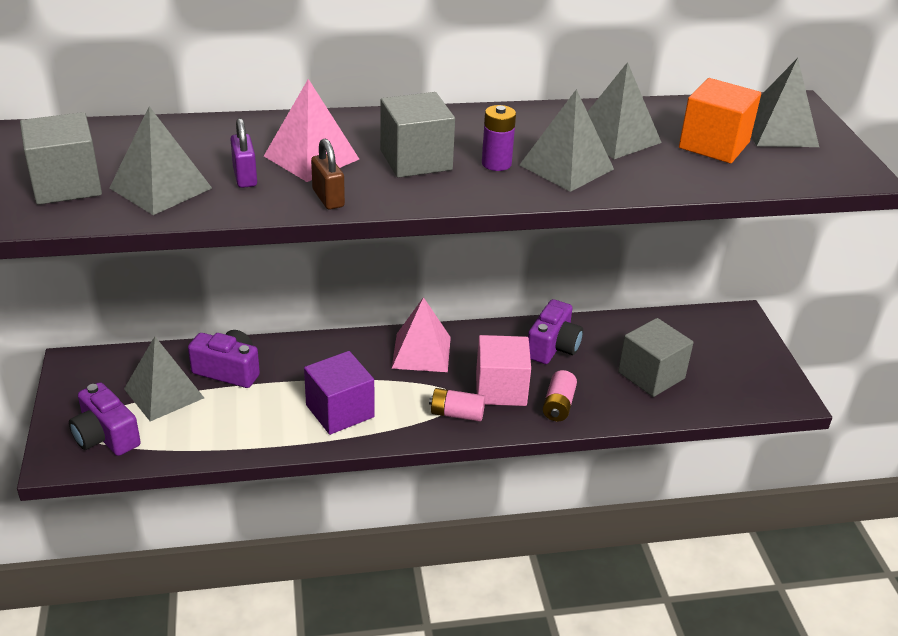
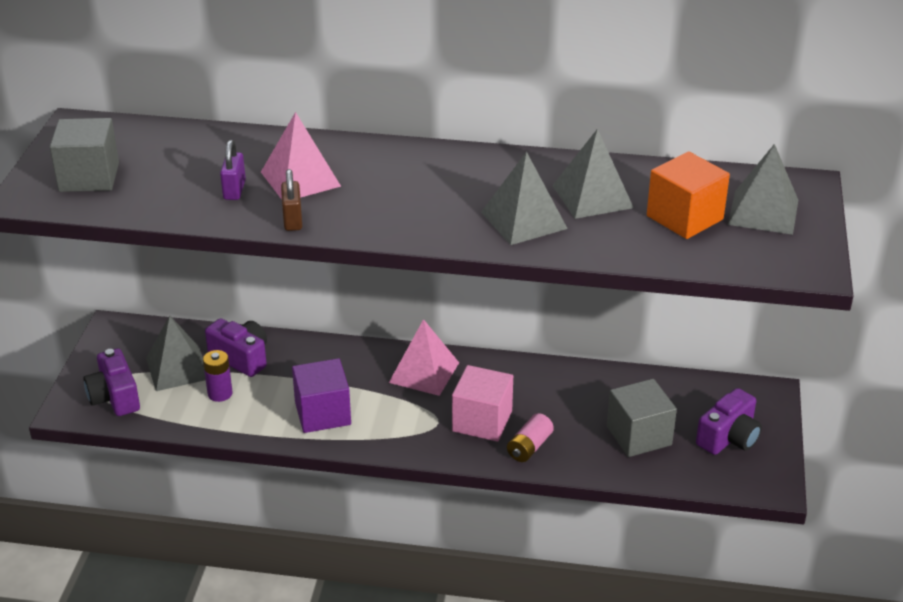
camera: 20 degrees right, 0 degrees up
grey pyramid [109,106,212,215] -> none
grey cube [380,92,455,178] -> none
pink battery [429,388,485,422] -> none
purple battery [482,105,516,171] -> purple battery moved to [203,350,233,402]
purple camera [528,299,583,364] -> purple camera moved to [696,388,762,455]

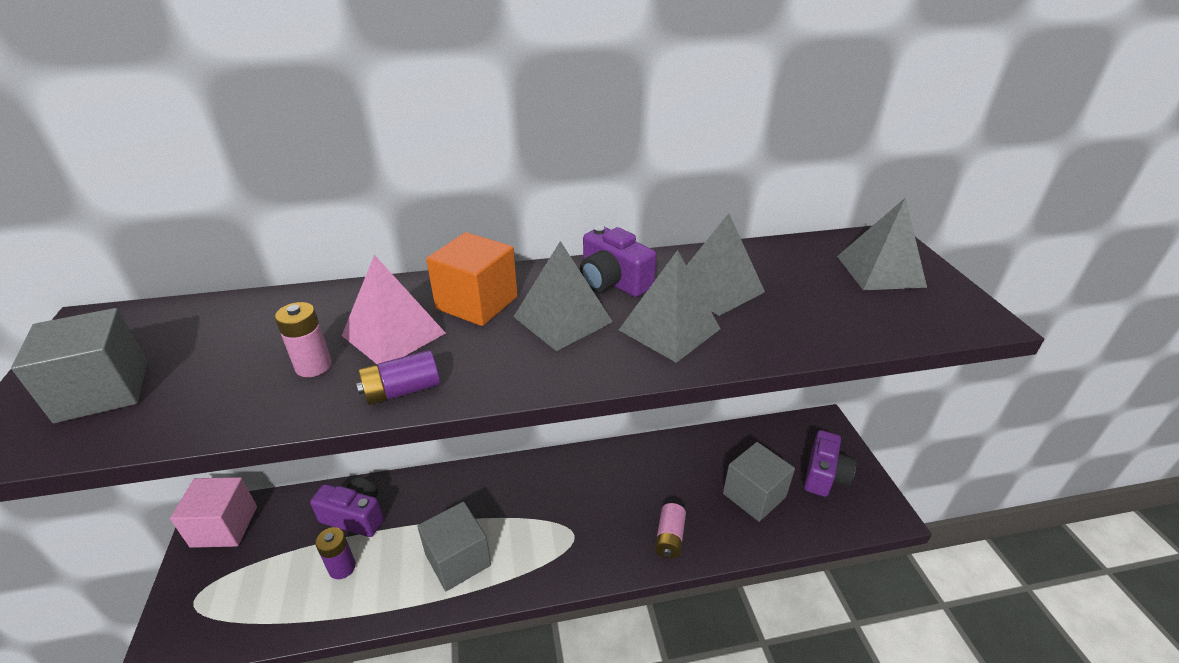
camera: 20 degrees left, 0 degrees up
purple camera [83,348,140,416] -> purple camera moved to [580,226,657,297]
grey pyramid [146,315,206,391] -> grey pyramid moved to [514,241,613,351]
purple padlock [220,140,246,200] -> pink battery [275,302,332,377]
brown padlock [281,169,302,231] -> purple battery [356,350,440,405]
purple cube [292,358,351,433] -> grey cube [417,502,491,591]
pink pyramid [389,319,459,396] -> none
pink cube [452,365,513,442] -> pink cube moved to [170,477,257,548]
orange cube [647,151,730,239] -> orange cube moved to [426,232,518,326]

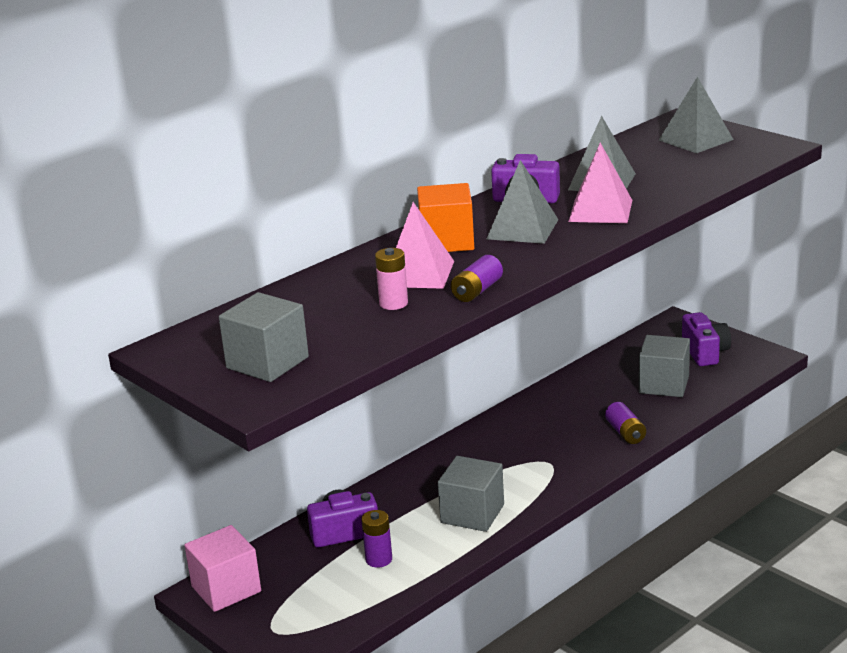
camera: 30 degrees left, 10 degrees down
grey pyramid [619,250,720,363] -> pink pyramid [568,143,632,223]
pink battery [655,503,686,559] -> purple battery [605,402,646,444]

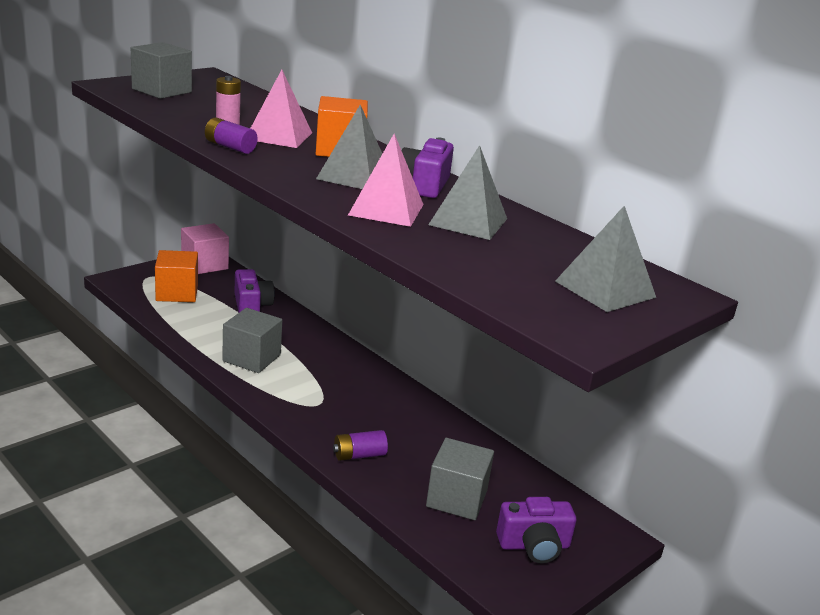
camera: 85 degrees right, 0 degrees up
purple battery [361,510,392,568] -> none
none -> orange cube [155,250,198,302]

